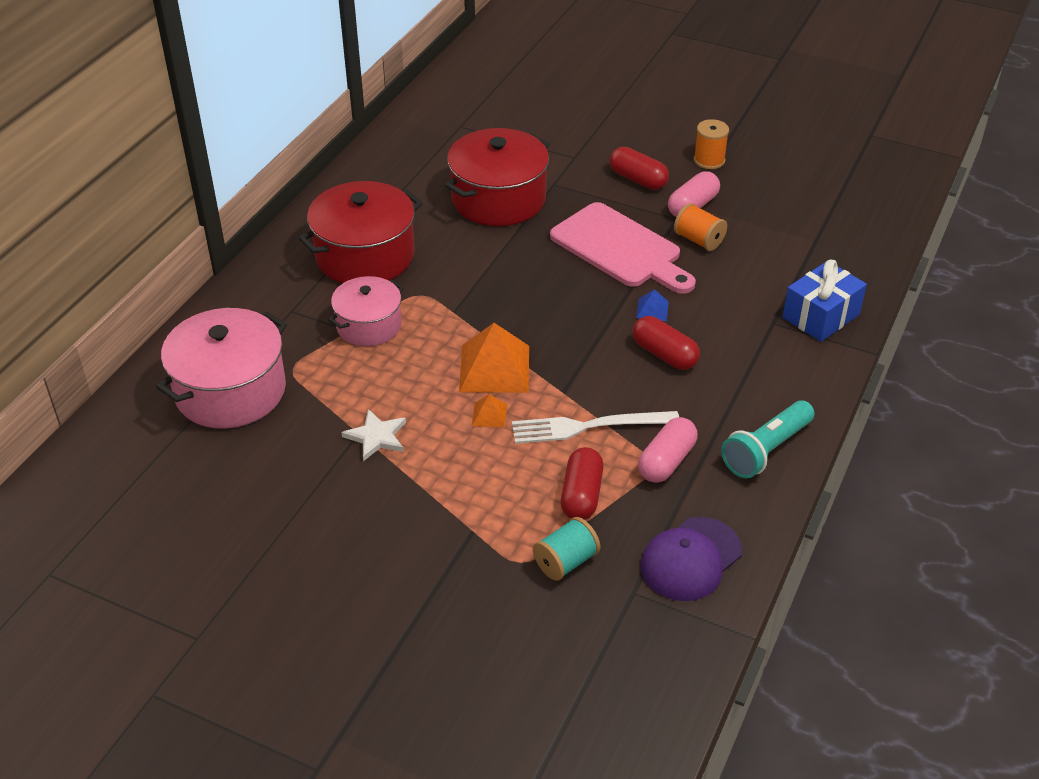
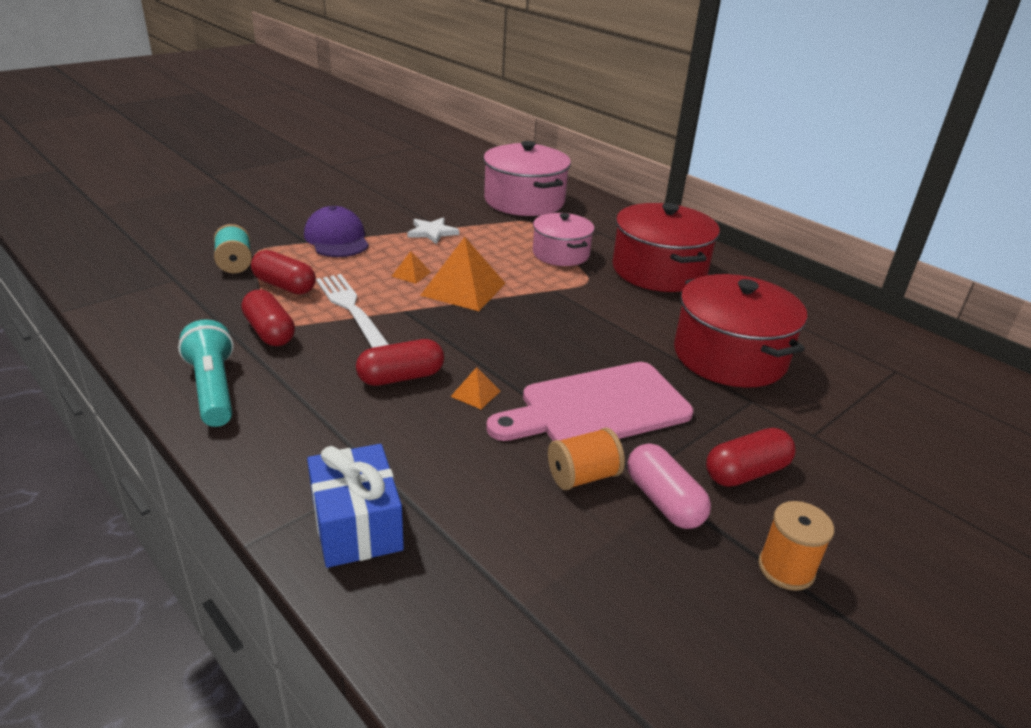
camera: 110 degrees right, 10 degrees down
white fork [512,411,679,444] -> white fork turned 45 degrees counterclockwise [316,274,389,348]
blue pyramid [636,289,669,321] -> orange pyramid [450,367,501,409]
pink capsule [638,417,698,483] -> red capsule [241,289,295,346]
purple cap [641,517,742,601] -> purple cap moved to [304,206,369,257]

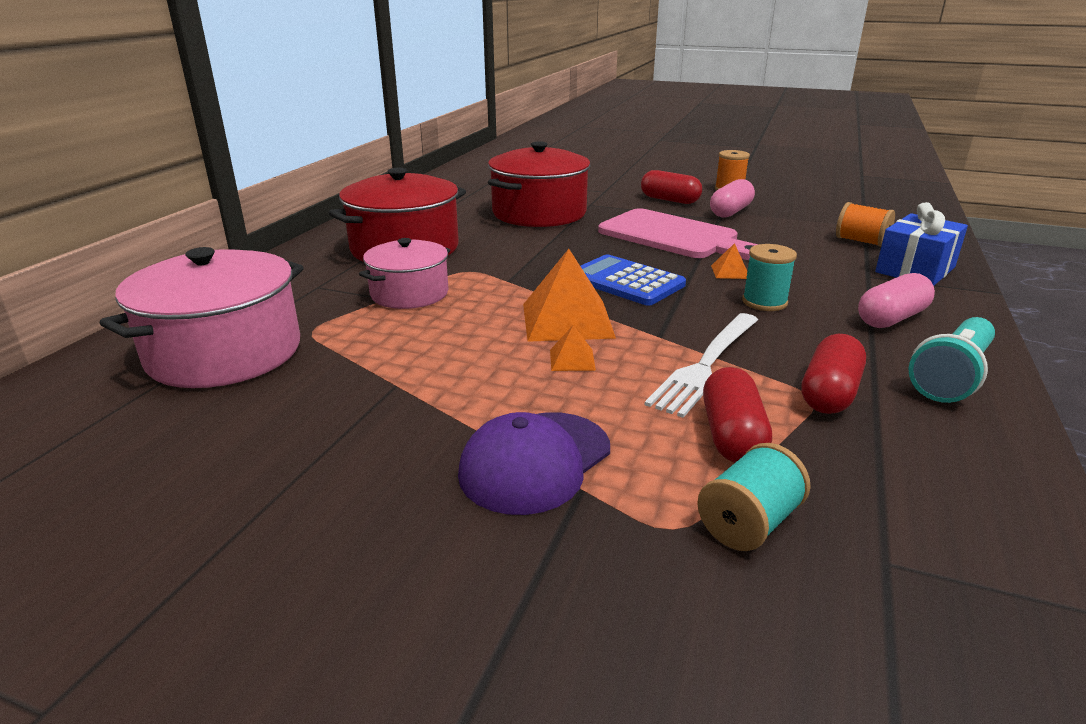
camera: 115 degrees left, 5 degrees down
red capsule [356,339,444,386] -> turquoise spool [742,244,797,311]
white star [407,217,459,244] -> none
orange spool [548,427,625,490] -> orange spool moved to [836,202,895,247]
none -> blue calculator [580,254,686,306]
none -> pink capsule [858,273,935,328]

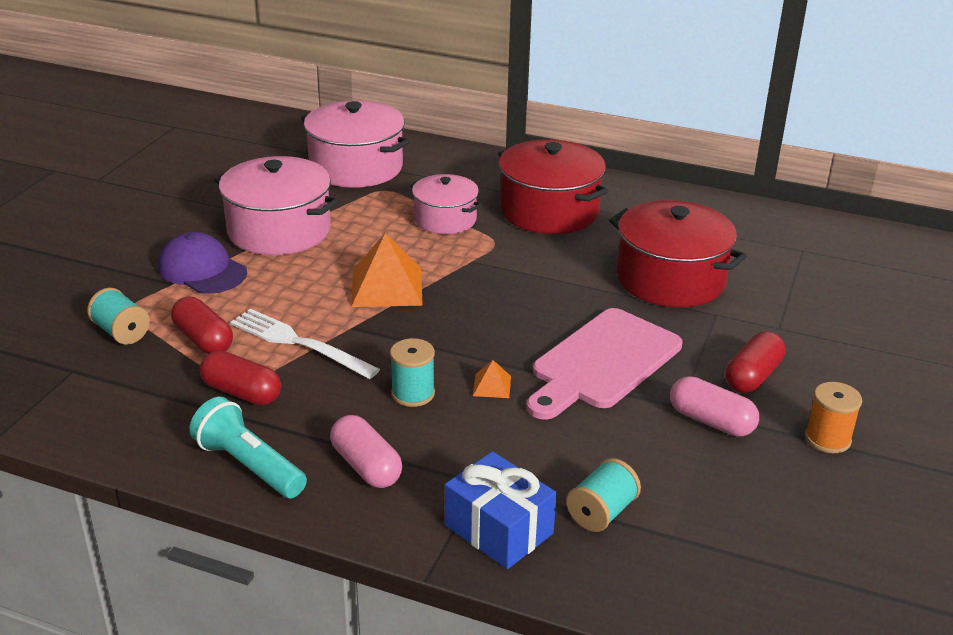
camera: 90 degrees right, 5 degrees up
orange pyramid [550,325,596,371] -> none
blue calculator [580,254,686,306] -> none
red capsule [703,367,772,463] -> red capsule turned 45 degrees clockwise [171,297,233,354]
orange spool [836,202,895,247] -> turquoise spool [566,458,641,532]
none -> pink pot [214,156,339,255]

